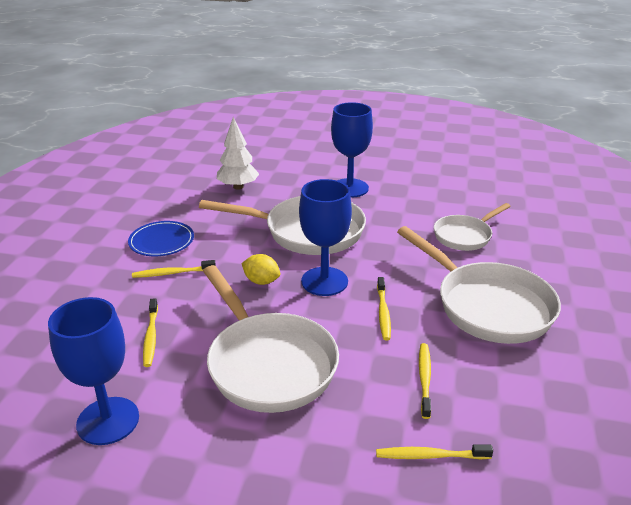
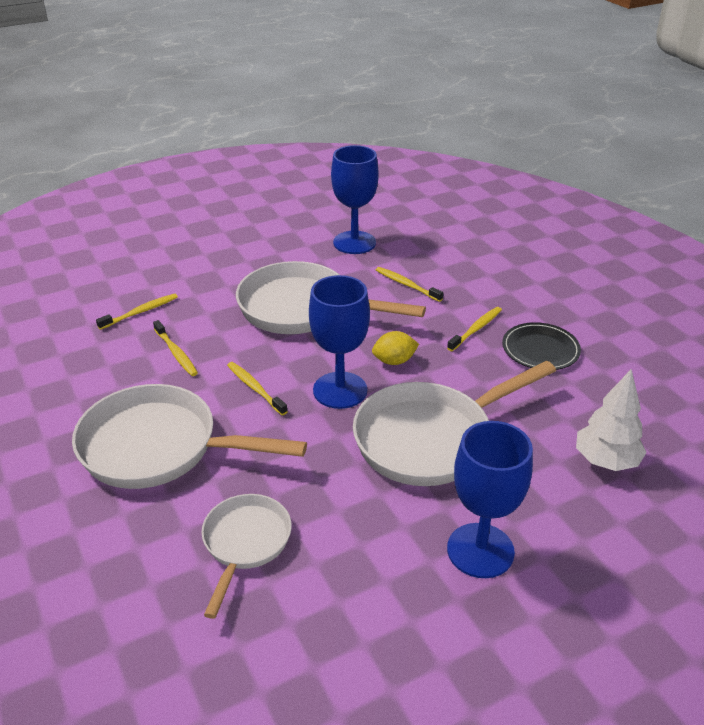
camera: 140 degrees right, 5 degrees up
blue plate [128,221,194,256] -> black plate [502,322,581,370]

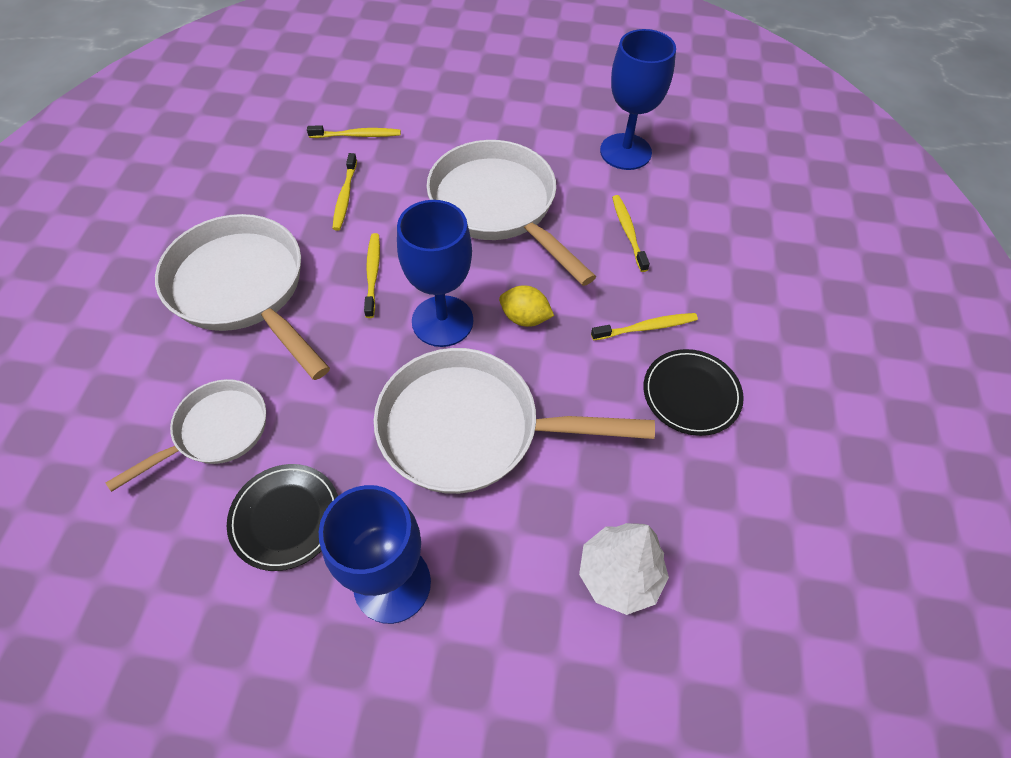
camera: 35 degrees right, 20 degrees up
none -> black plate [227,464,338,571]

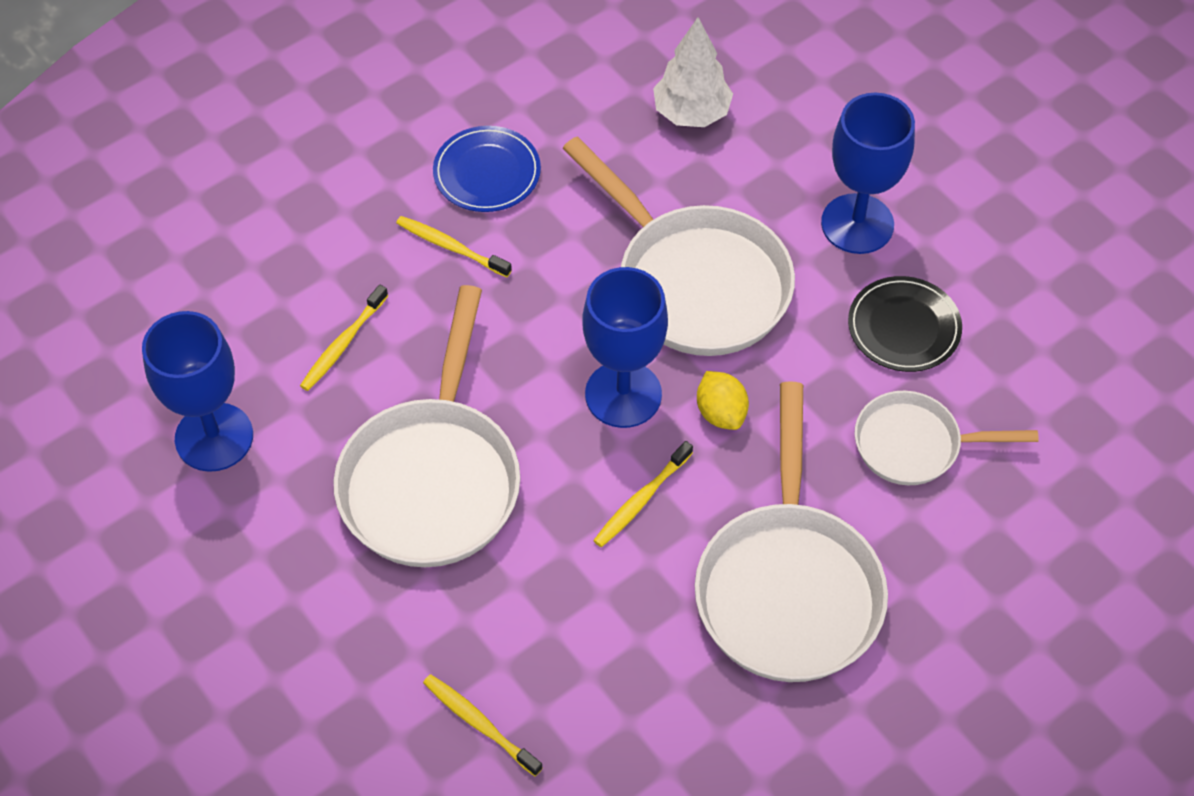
camera: 135 degrees left, 0 degrees up
yellow toothbrush [332,153,357,231] -> none
yellow lemon [499,285,554,327] -> yellow lemon moved to [697,371,749,430]
black plate [643,349,744,436] -> blue plate [433,126,541,212]

